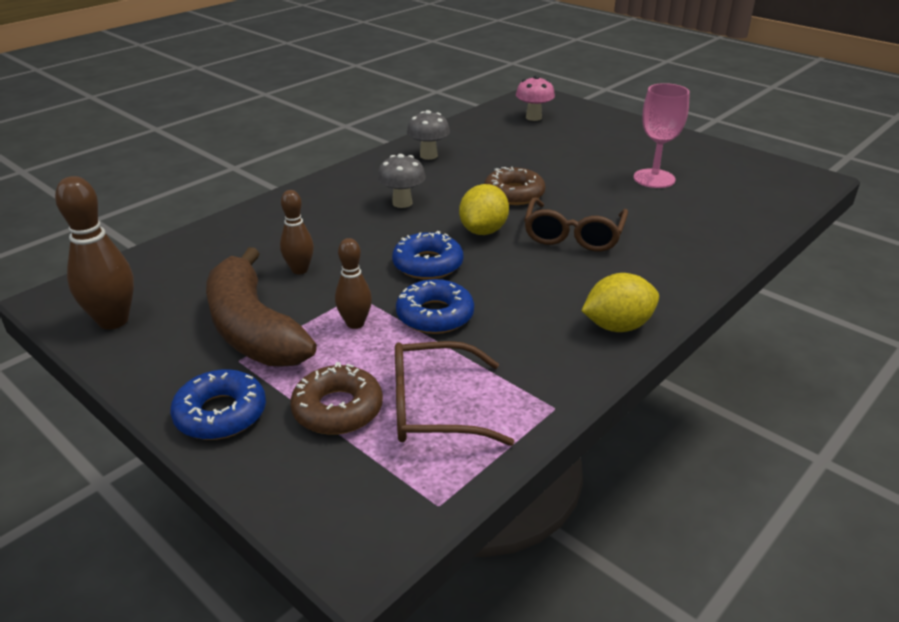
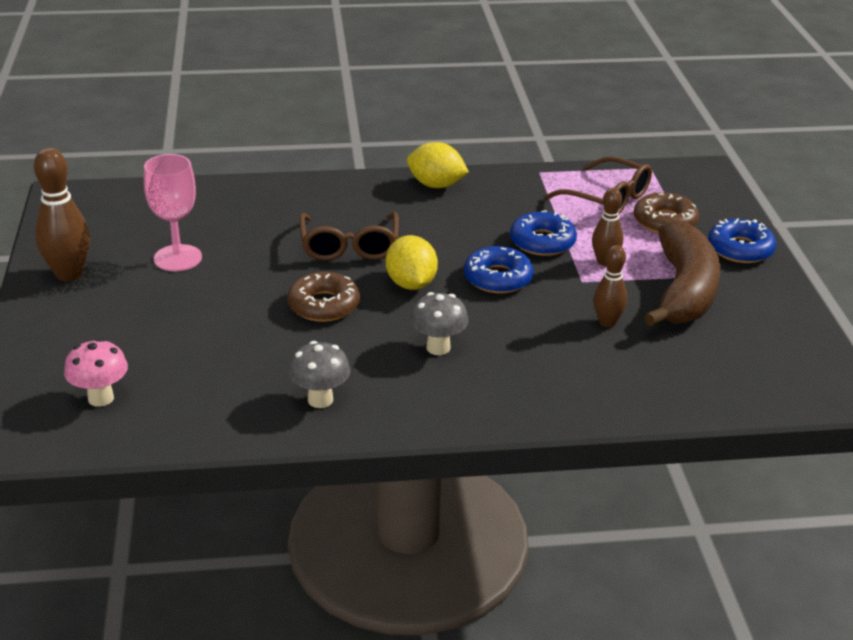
camera: 140 degrees left, 0 degrees up
brown bowling pin [55,176,134,329] -> brown bowling pin moved to [34,148,90,281]
yellow lemon [459,184,509,235] -> yellow lemon turned 75 degrees counterclockwise [386,235,438,290]
brown glasses [524,197,628,251] -> brown glasses turned 120 degrees clockwise [300,212,399,261]

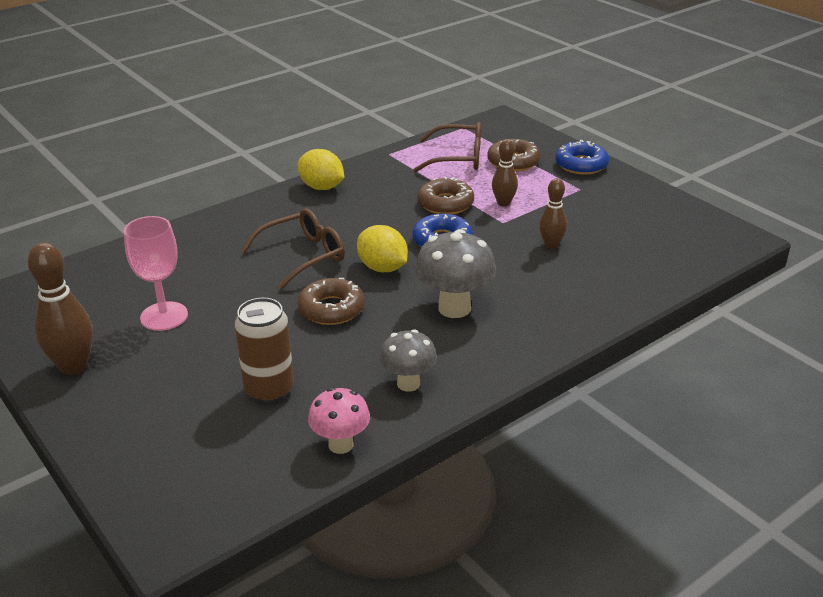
camera: 30 degrees left, 0 degrees up
pink mushroom [64,338,128,407] -> pink mushroom moved to [308,387,370,454]
brown glasses [300,212,399,261] -> brown glasses turned 90 degrees counterclockwise [241,208,345,290]
yellow lemon [407,142,469,188] -> yellow lemon turned 45 degrees clockwise [298,149,344,190]
grey mushroom [410,292,468,355] -> grey mushroom [415,229,496,318], size x1.55
blue donut [510,210,577,256] -> brown donut [418,177,474,214]
brown banana [644,220,720,327] -> none
none -> brown can [235,298,294,403]

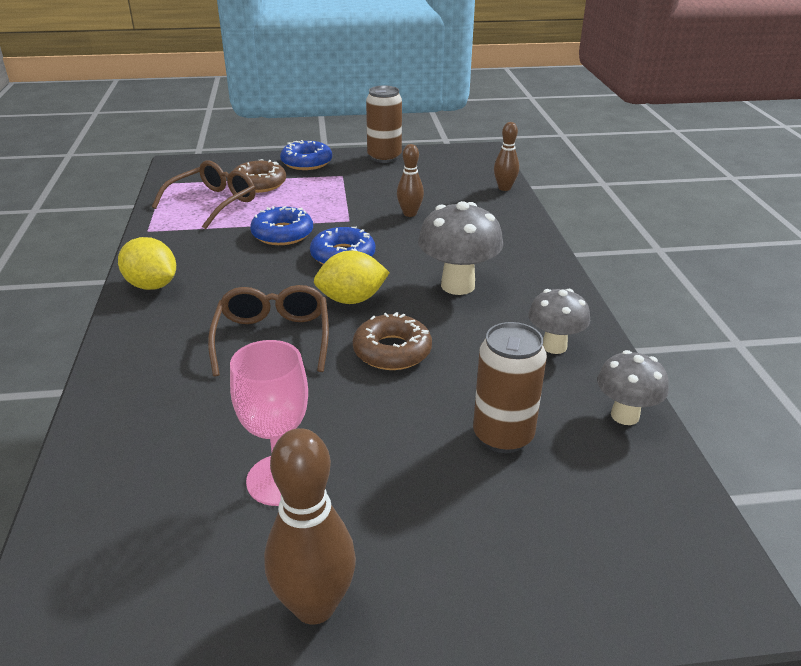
camera: 60 degrees left, 0 degrees up
yellow lemon [298,149,344,190] -> yellow lemon turned 60 degrees clockwise [118,237,176,290]
pink mushroom [308,387,370,454] -> grey mushroom [597,350,669,425]
brown donut [418,177,474,214] -> blue donut [250,206,313,245]
brown bowling pin [492,139,518,206] -> brown bowling pin moved to [494,122,519,191]
none -> brown can [366,85,402,163]

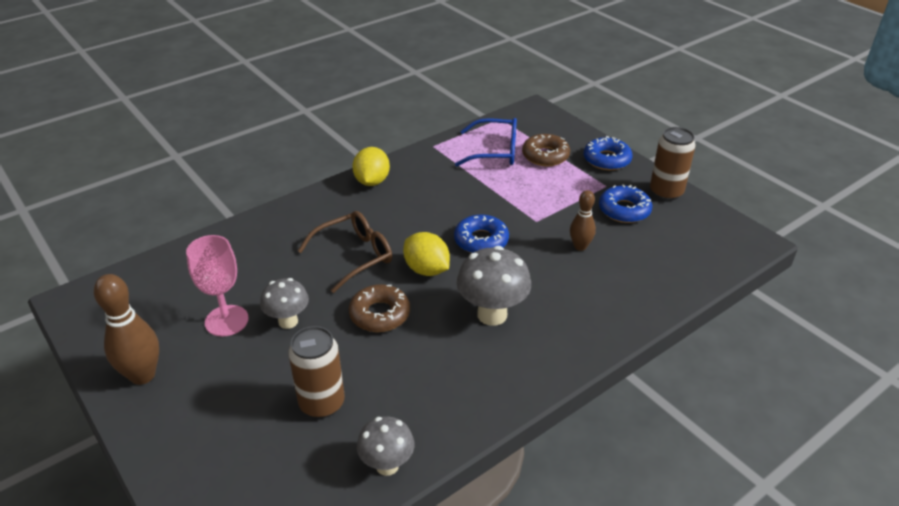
camera: 60 degrees right, 5 degrees up
brown glasses [152,160,256,229] -> blue glasses [455,118,517,166]
blue donut [250,206,313,245] -> blue donut moved to [599,184,653,223]
brown bowling pin [494,122,519,191] -> none
grey mushroom [528,289,590,354] -> grey mushroom moved to [260,278,309,329]

